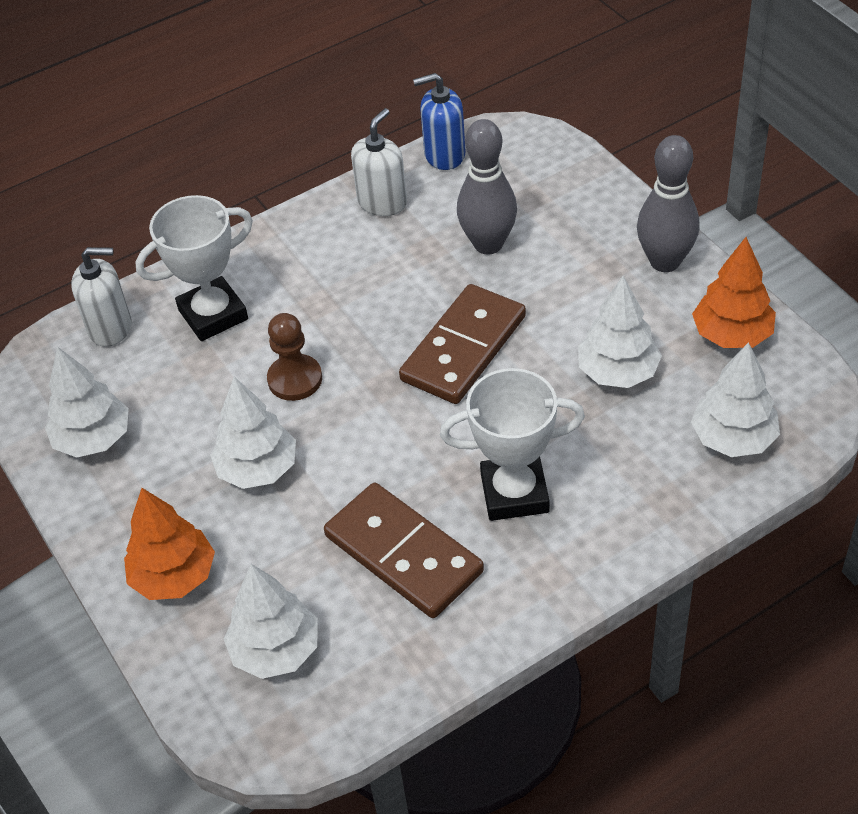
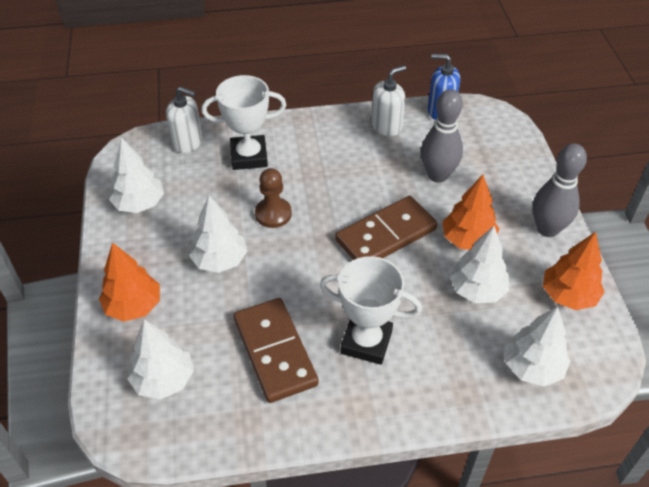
camera: 20 degrees right, 0 degrees up
none -> orange tree [442,175,499,250]

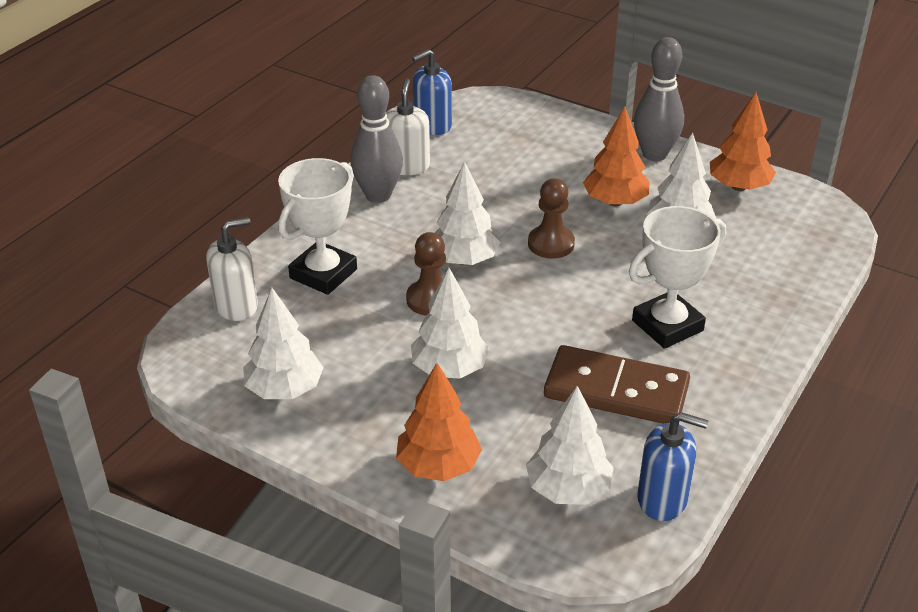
camera: 50 degrees left, 10 degrees down
brown domino [335,196,438,260] -> brown pawn [528,178,575,259]
grey bowling pin [421,89,463,183] -> grey bowling pin moved to [351,75,403,203]
white tree [505,306,570,387] -> white tree moved to [434,162,500,265]
none -> blue soap dispenser [637,412,708,521]

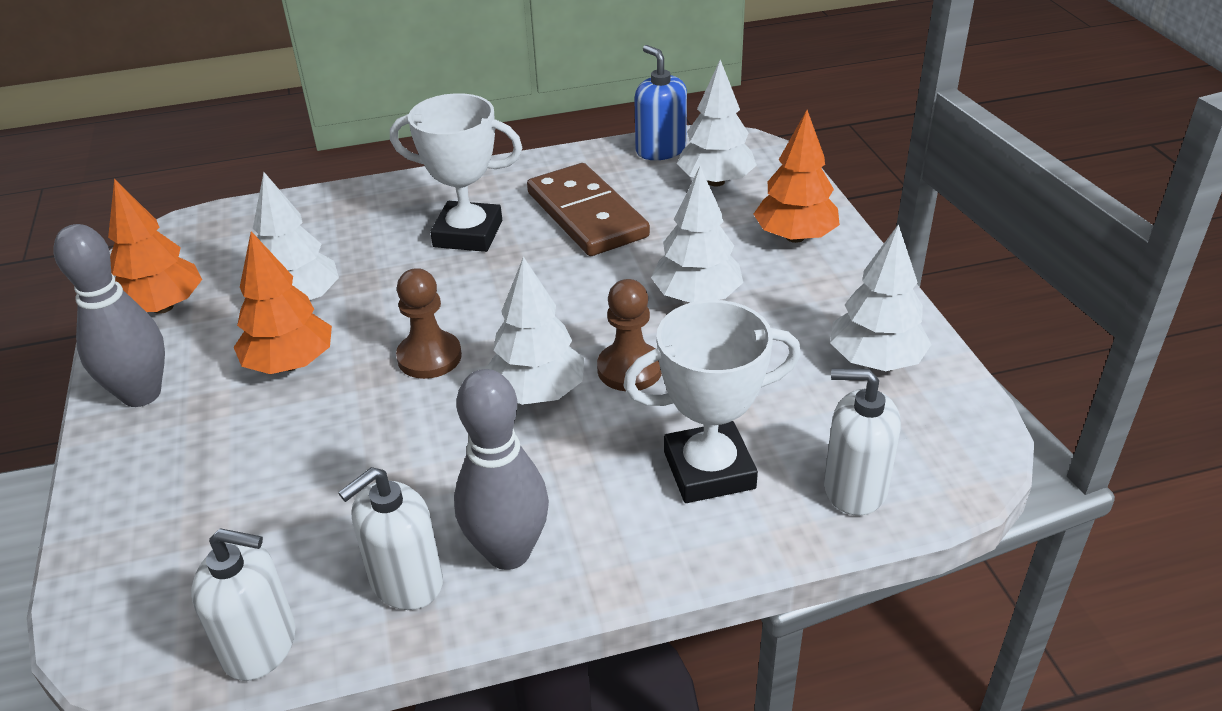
camera: 135 degrees left, 0 degrees up
blue soap dispenser [412,49,452,135] -> white soap dispenser [191,528,296,681]

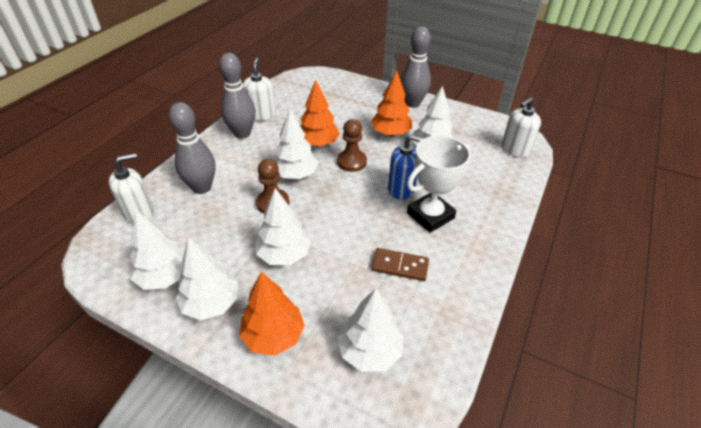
camera: 130 degrees right, 5 degrees up
orange tree [108,179,202,314] -> orange tree moved to [301,80,340,147]
white soap dispenser [191,528,296,681] -> white soap dispenser moved to [502,97,541,157]
brown domino [527,163,650,256] -> brown domino [371,248,429,281], size x0.57
white trophy [623,300,801,503] -> grey bowling pin [169,102,215,194]
blue soap dispenser [634,45,687,160] -> blue soap dispenser moved to [388,135,424,200]
none -> white tree [176,238,238,321]

